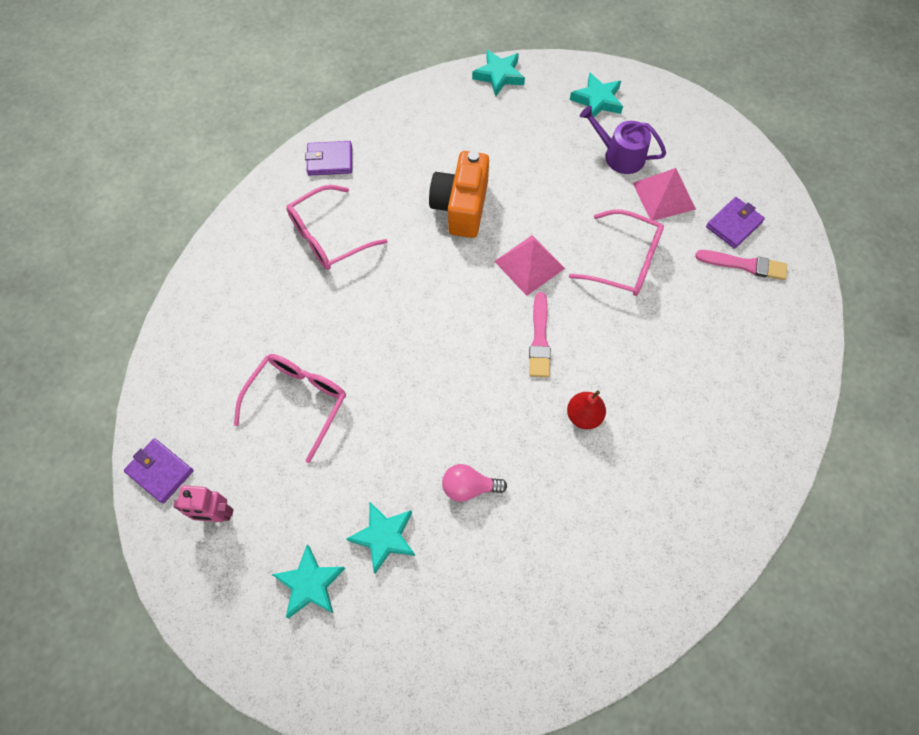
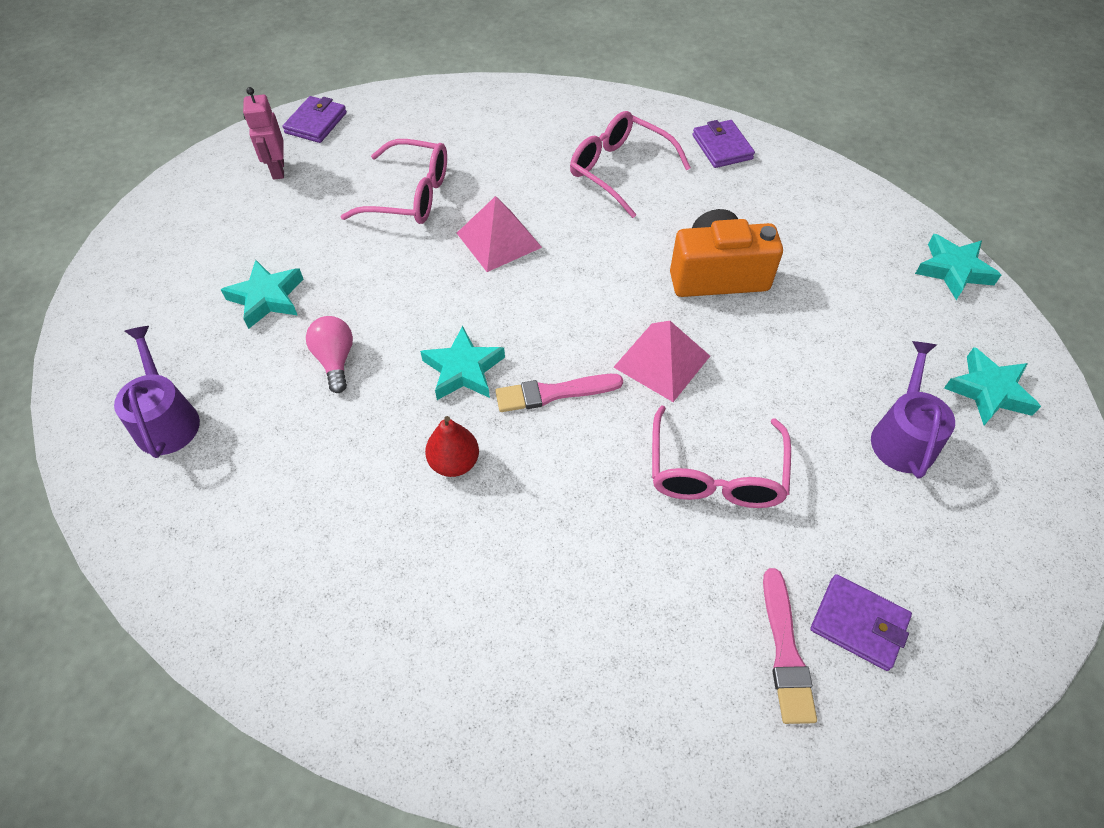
camera: 75 degrees right, 10 degrees down
turquoise star [272,545,345,618] -> turquoise star moved to [420,326,505,400]
pink pyramid [633,168,696,221] -> pink pyramid moved to [457,196,542,272]
none -> purple watering can [114,326,200,458]

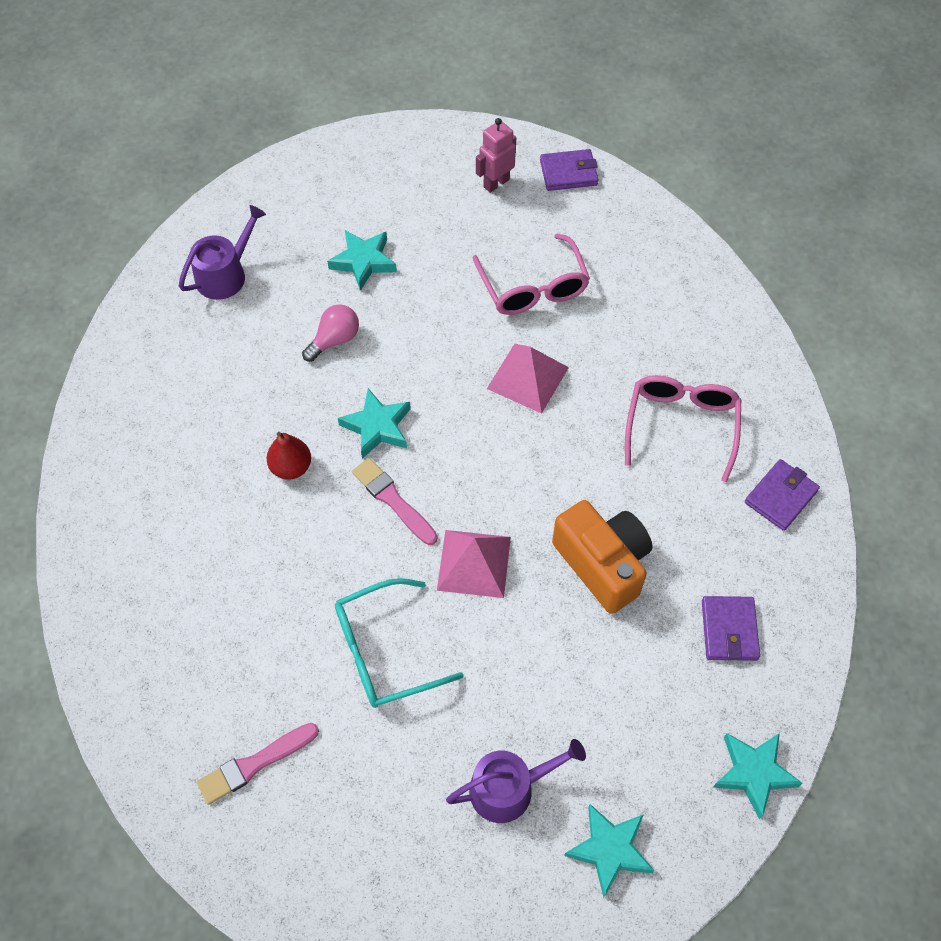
camera: 60 degrees right, 5 degrees up
pink glasses [652,405,791,508] -> turquoise glasses [335,578,464,708]
purple wallet [810,574,912,671] -> purple wallet moved to [702,596,760,661]

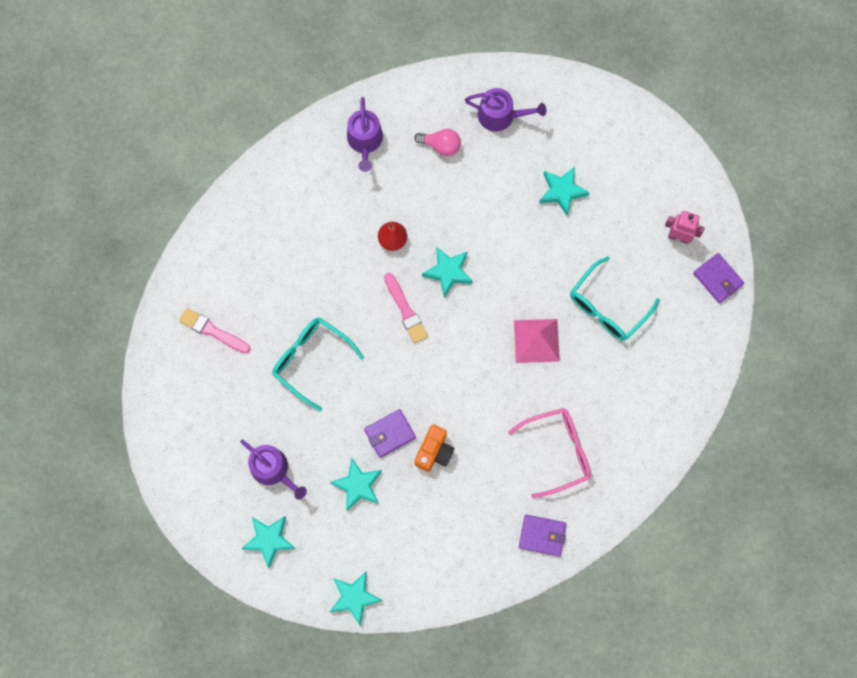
camera: 60 degrees right, 15 degrees up
pink light bulb [302,304,359,362] -> pink light bulb moved to [414,129,461,156]
pink brush [352,458,437,545] -> pink brush turned 135 degrees clockwise [384,273,428,343]
pink pyramid [437,530,511,598] -> none
pink glasses [473,233,590,315] -> turquoise glasses [570,256,660,341]
orange camera [552,500,652,614] -> orange camera [415,425,454,472], size x0.65
purple wallet [702,596,760,661] -> purple wallet moved to [364,409,416,458]
none -> turquoise star [330,457,382,511]
none -> purple watering can [347,97,383,172]

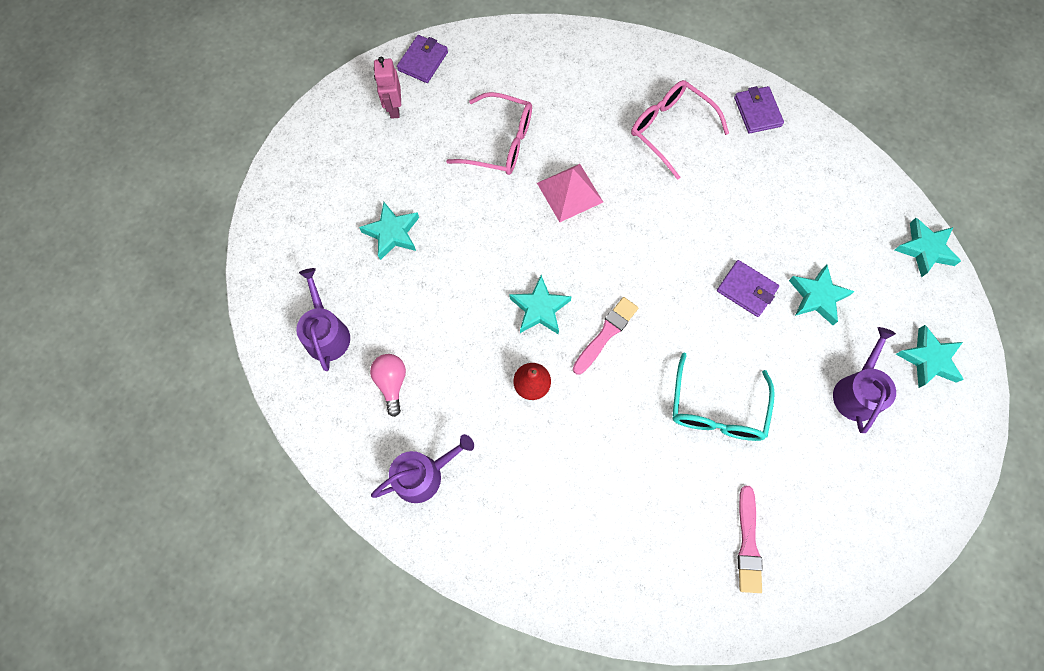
camera: 115 degrees left, 5 degrees down
orange camera [415,425,454,472] -> none
turquoise glasses [570,256,660,341] -> pink glasses [446,92,532,175]

